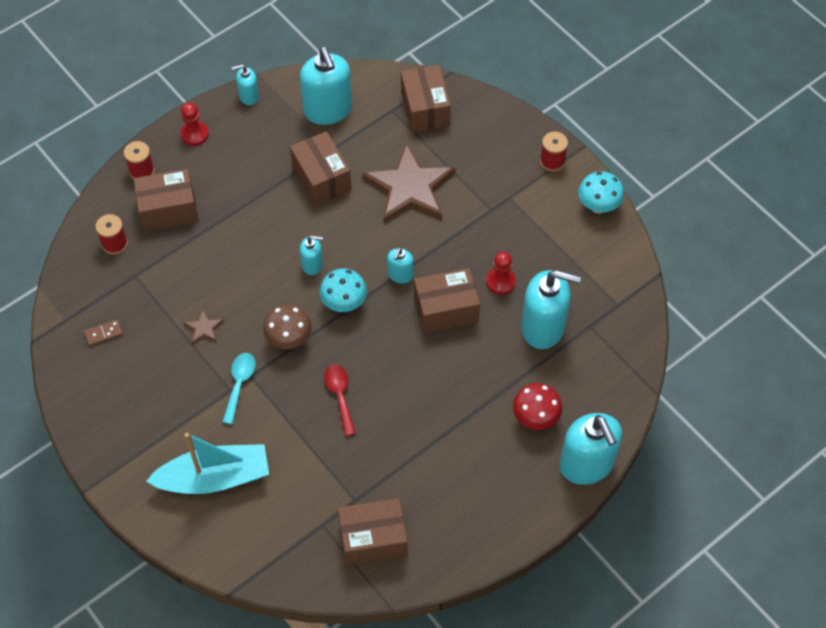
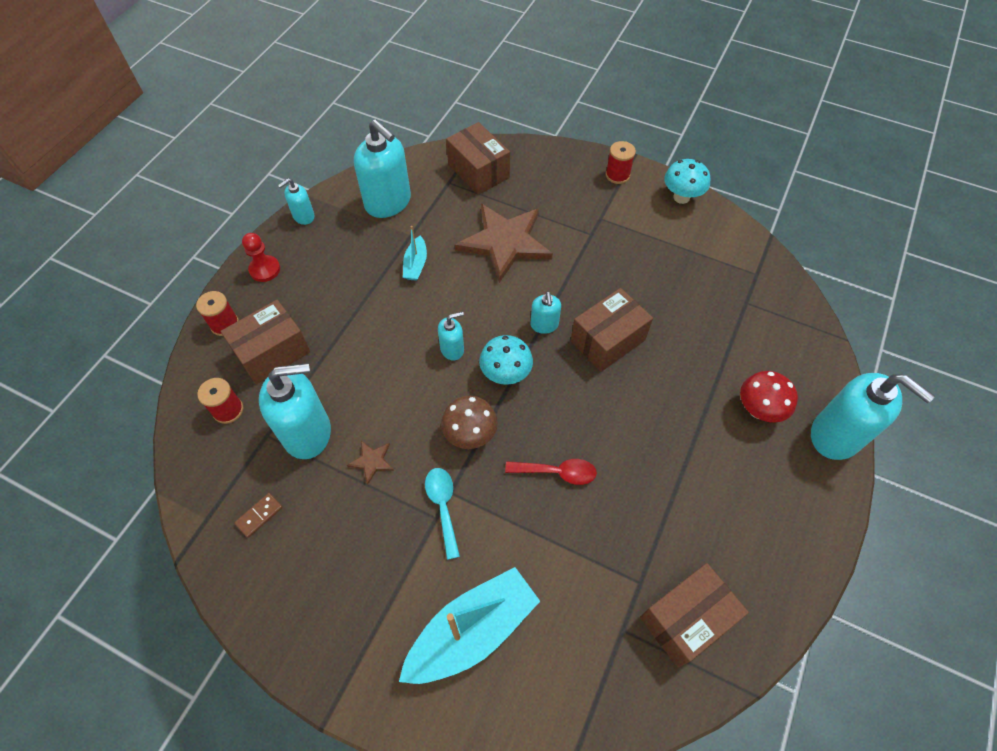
camera: 25 degrees left, 0 degrees up
brown box [290,131,351,206] -> turquoise boat [403,226,427,281]
red spoon [324,364,356,436] -> red spoon turned 135 degrees clockwise [505,459,597,485]
red pawn [486,252,516,295] -> none
turquoise soap dispenser [521,270,581,349] -> turquoise soap dispenser moved to [259,363,331,459]

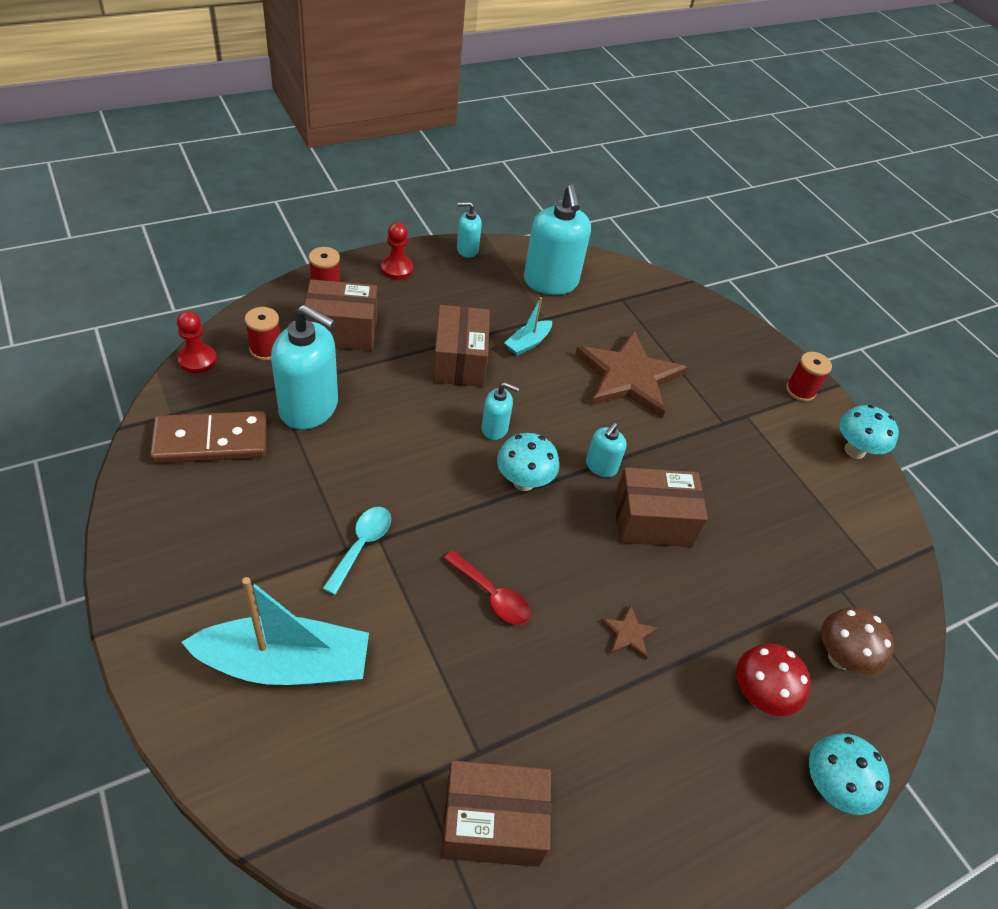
camera: 30 degrees right, 10 degrees down
brown domino [234,493,283,538] -> brown domino [150,411,267,463], size x2.31
brown star [347,441,394,485] -> brown star moved to [601,605,659,659]
brown mushroom [441,396,498,449] -> brown mushroom moved to [821,607,894,675]
brown box [446,122,510,195] -> brown box moved to [433,305,490,387]
turquoise soap dispenser [811,373,935,460] -> turquoise mushroom [809,734,890,815]
none -> red pawn [177,311,217,373]

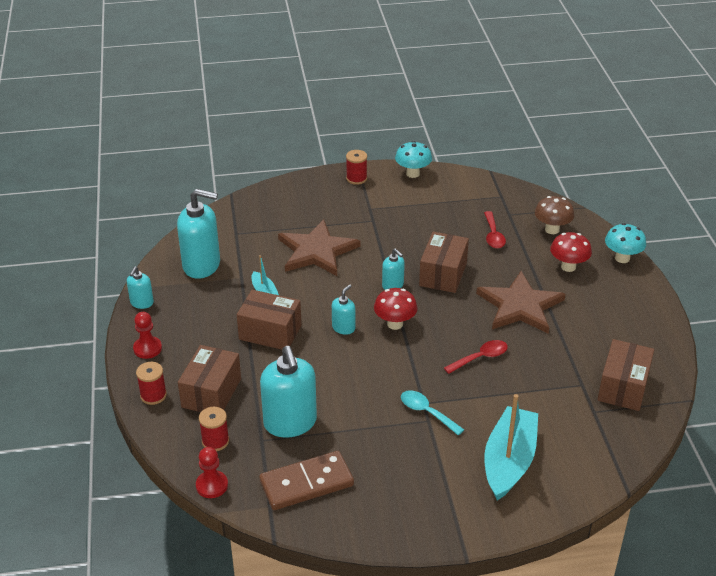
camera: 65 degrees left, 10 degrees down
brown domino [150,411,267,463] -> brown domino turned 60 degrees clockwise [259,451,354,510]
turquoise soap dispenser [271,305,338,430] -> turquoise soap dispenser turned 120 degrees clockwise [260,346,317,438]
turquoise mushroom [497,433,559,491] -> red mushroom [374,288,418,330]
brown star [601,605,659,659] -> brown star [476,271,566,334], size x2.47
none -> red spoon [484,211,506,249]

